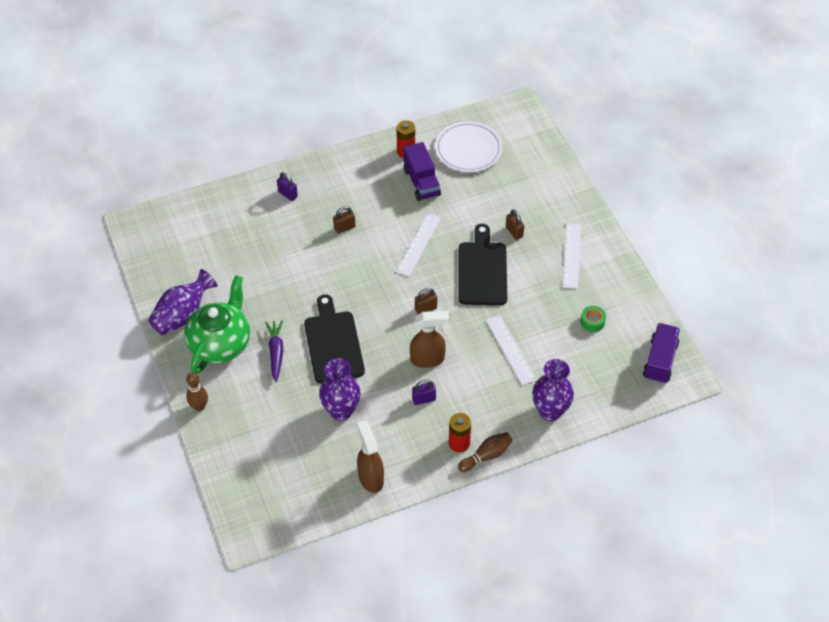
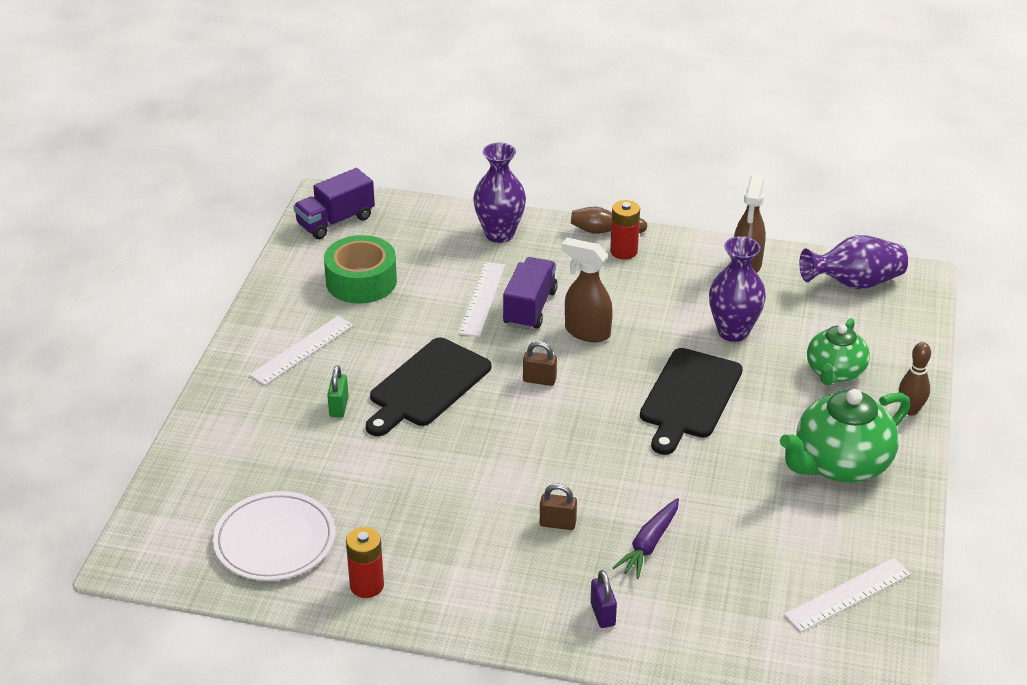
camera: 145 degrees left, 15 degrees down
purple vase [148,269,217,335] -> purple vase moved to [799,235,908,289]
purple carrot [265,320,283,382] -> purple carrot moved to [612,498,679,579]
white ruler [396,213,441,277] -> white ruler moved to [784,558,911,632]
purple truck [403,142,441,201] -> purple truck moved to [503,257,558,330]
purple padlock [412,380,436,405] -> none
brown padlock [506,209,524,240] -> green padlock [327,366,349,417]
green tape [580,306,606,332] -> green tape [324,235,397,304], size x2.09
none -> green teapot [807,318,870,385]

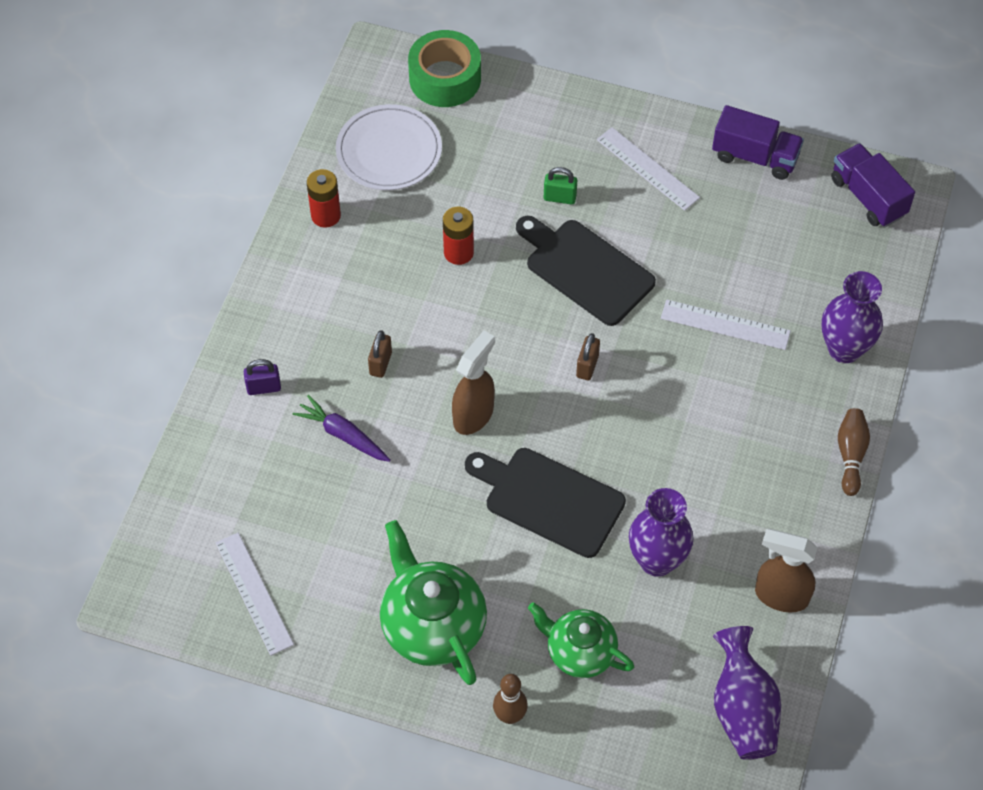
camera: 95 degrees right, 20 degrees up
green tape [324,235,397,304] -> green tape moved to [408,30,481,107]
purple truck [503,257,558,330] -> purple truck moved to [712,105,804,180]
brown spray bottle [561,238,613,342] -> brown spray bottle moved to [452,330,495,435]
red battery [610,200,640,260] -> red battery moved to [443,207,474,265]

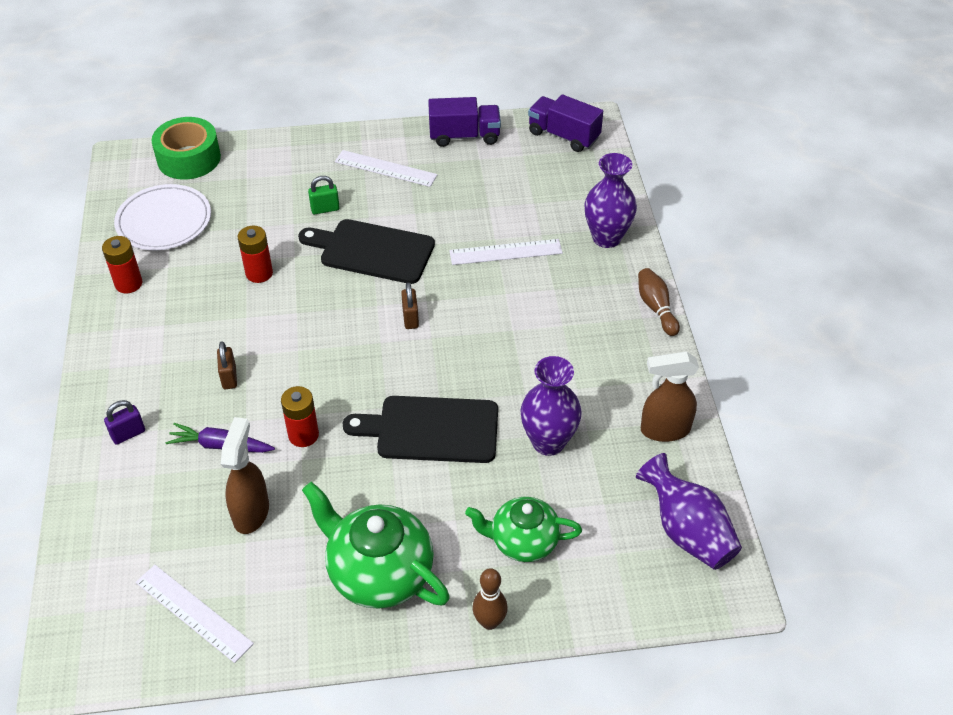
camera: 25 degrees left, 10 degrees down
brown spray bottle [452,330,495,435] -> brown spray bottle moved to [221,417,269,534]
none -> red battery [281,386,319,447]

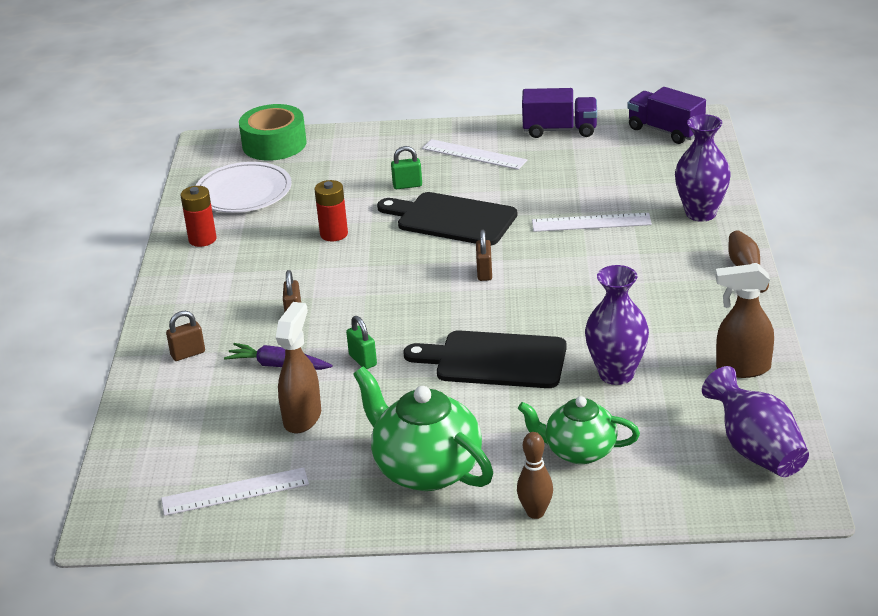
camera: 10 degrees right, 15 degrees down
purple padlock [104,400,145,445] -> brown padlock [166,311,205,361]
white ruler [136,565,254,663] -> white ruler turned 60 degrees counterclockwise [161,467,309,516]
red battery [281,386,319,447] -> green padlock [346,316,377,369]

